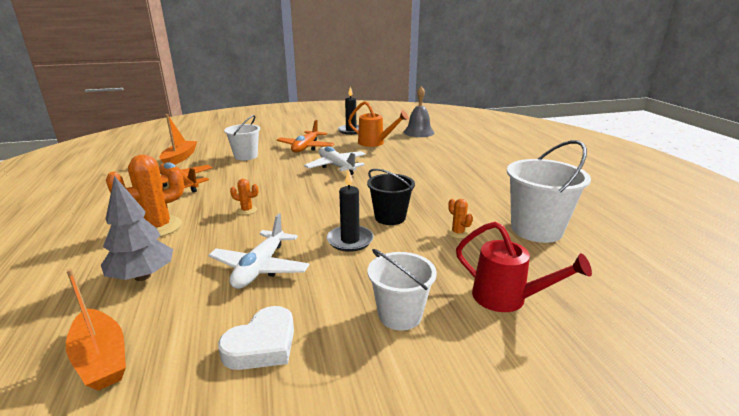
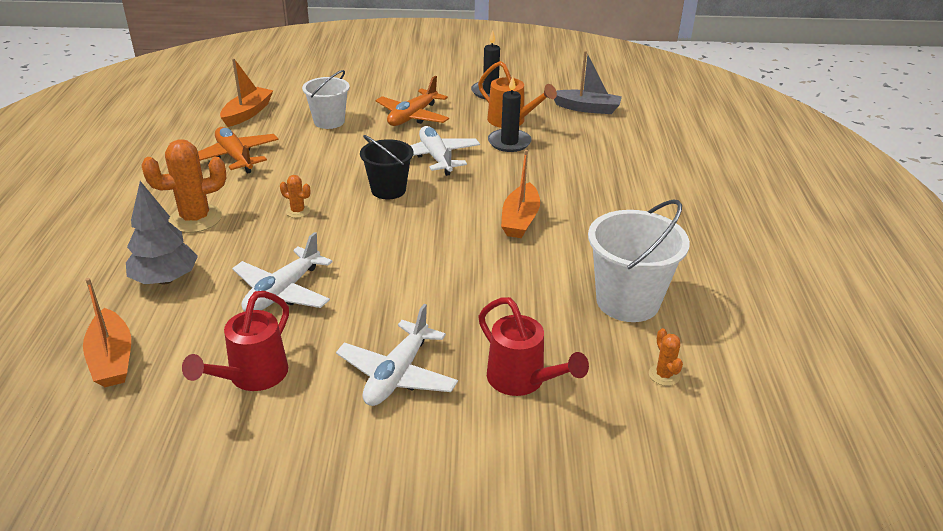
camera: 15 degrees right, 10 degrees up
white heart [218,306,294,370] -> red watering can [182,291,289,391]
black candle [327,169,374,252] -> black candle moved to [488,76,532,152]
black bucket [367,169,415,225] -> black bucket moved to [360,135,414,199]
white bucket [367,249,437,330] -> white plane [336,304,458,406]
grey bell [404,86,434,137] -> grey boat [554,51,622,114]
orange cactus [447,199,473,238] -> orange cactus moved to [649,328,683,386]
none -> orange boat [501,150,540,238]

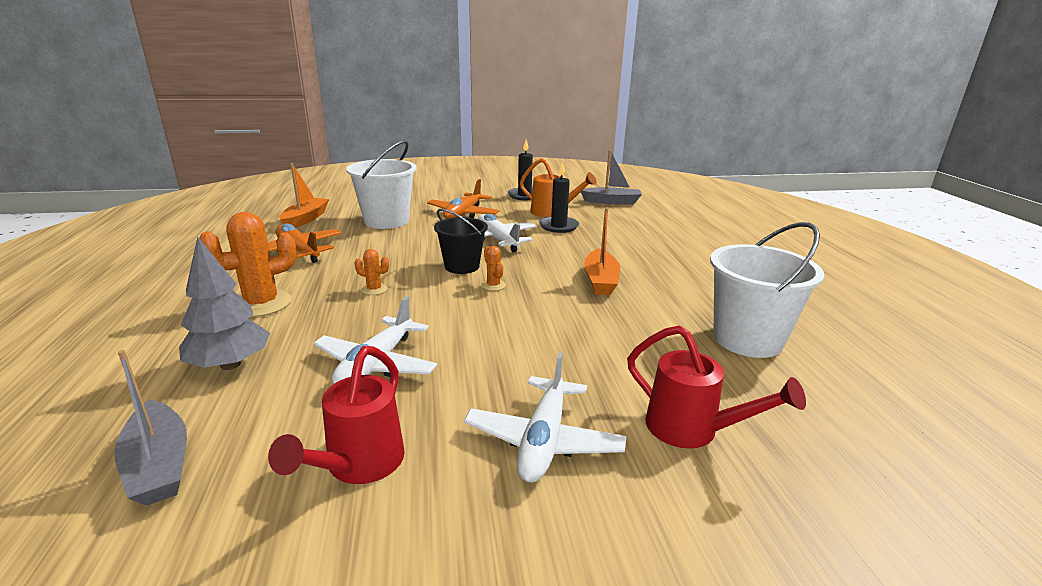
camera: 10 degrees left, 10 degrees down
orange boat [83,278,131,387] -> grey boat [114,350,187,506]
white bucket [302,70,350,129] -> white bucket [346,140,416,229], size x1.53
orange cactus [649,328,683,386] -> orange cactus moved to [481,246,506,291]

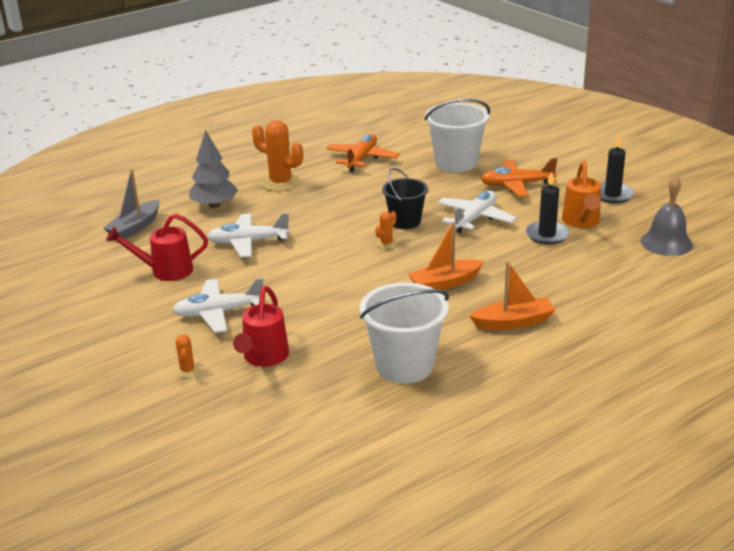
camera: 65 degrees right, 5 degrees up
orange boat [279,163,329,228] -> orange boat moved to [470,261,555,330]
orange cactus [354,249,389,295] -> orange cactus moved to [175,335,200,378]
grey boat [581,150,642,204] -> grey bell [641,176,693,256]

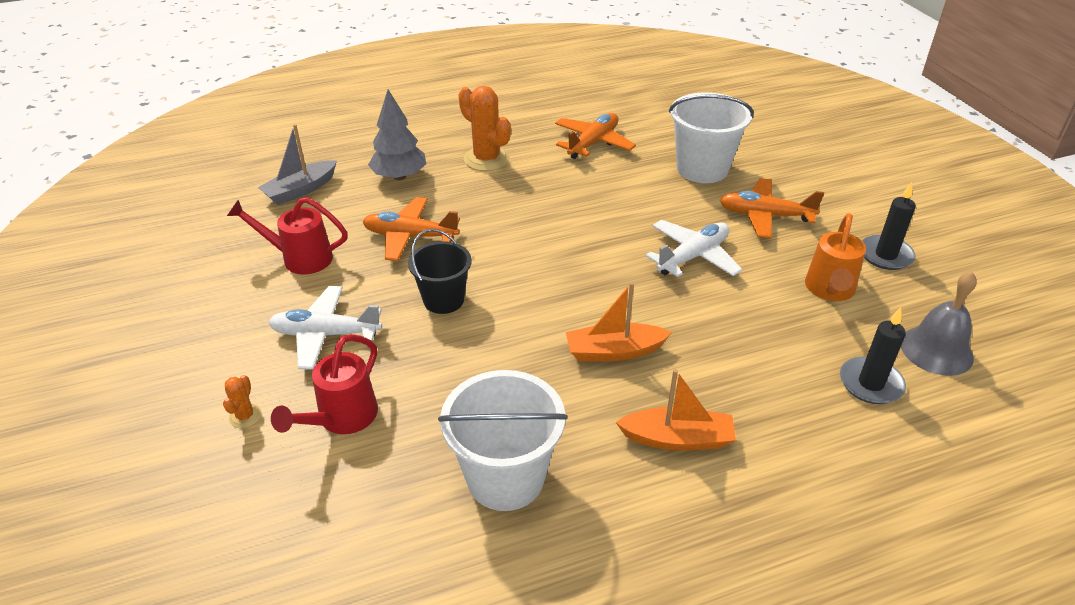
camera: 15 degrees right, 10 degrees up
white plane [207,213,290,258] -> orange plane [362,197,460,261]
orange cactus [375,211,397,249] -> none
black bucket [382,168,428,229] -> black bucket moved to [408,229,472,314]
black candle [526,171,569,244] -> black candle moved to [840,307,906,404]

